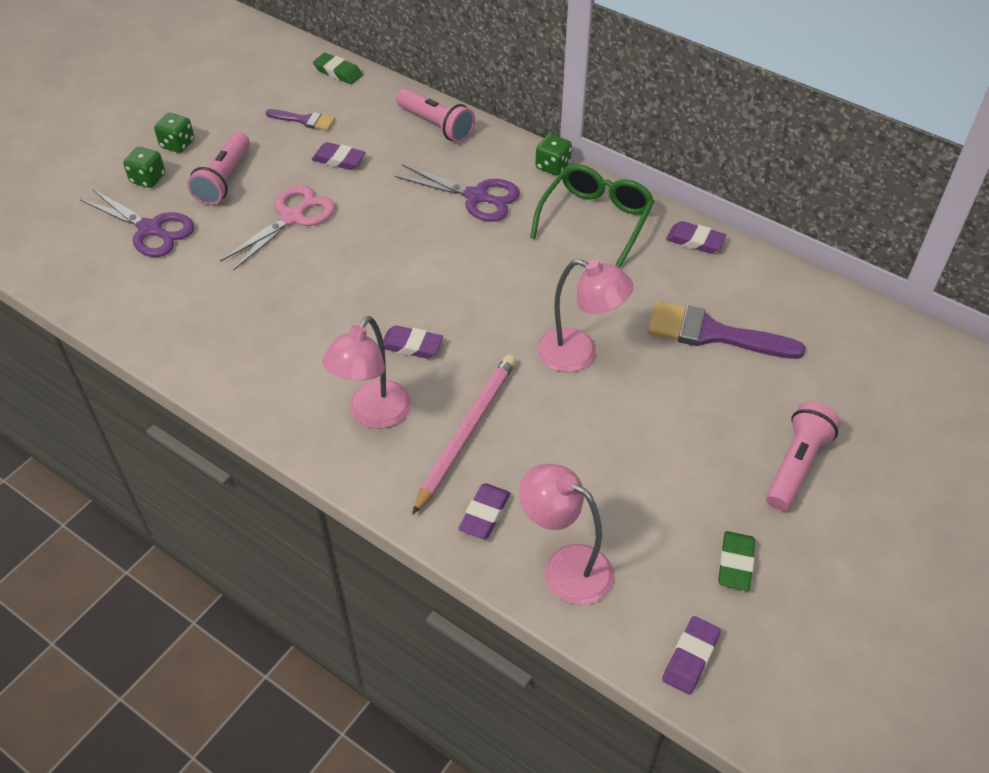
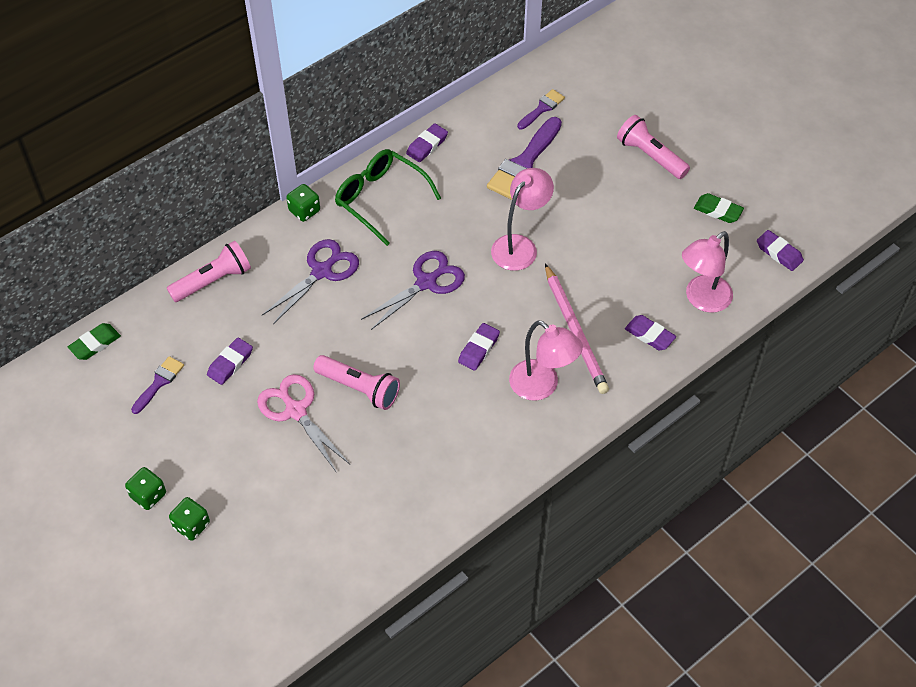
camera: 75 degrees left, 5 degrees up
purple scissors [80,189,194,257] -> purple scissors moved to [361,251,465,330]
pink flashlight [187,132,250,205] -> pink flashlight moved to [313,355,400,410]
pink pencil [412,354,516,515] -> pink pencil turned 150 degrees counterclockwise [545,264,609,394]
none -> purple brush [517,89,565,130]

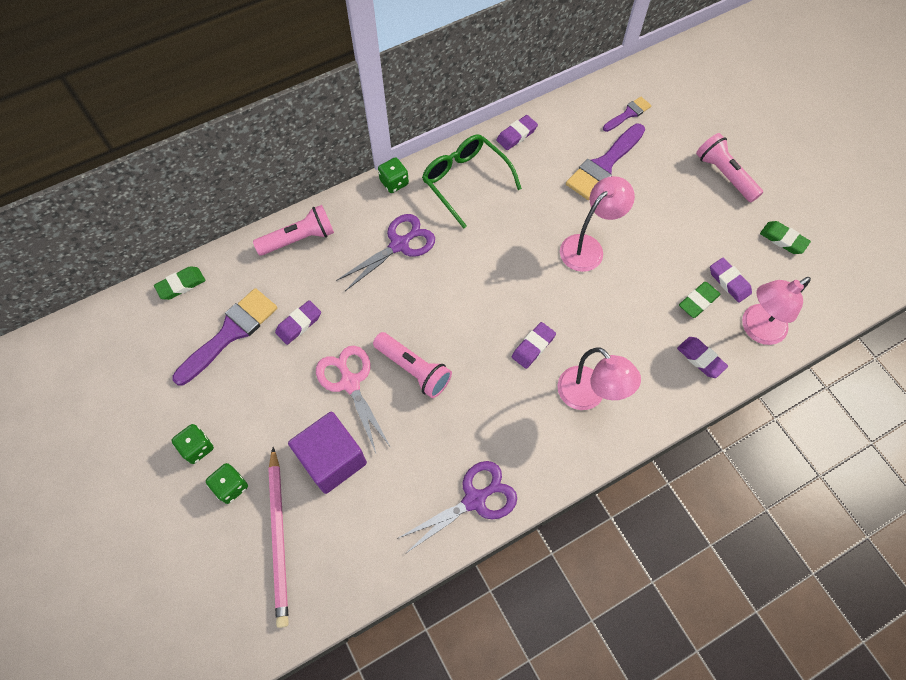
camera: 10 degrees right, 10 degrees up
purple brush [131,356,184,414] -> purple brush [172,288,277,386], size x1.83
purple scissors [361,251,465,330] -> purple scissors moved to [397,461,517,554]
pink pencil [545,264,609,394] -> pink pencil moved to [268,447,289,628]
purple eraser [757,230,804,271] -> purple eraser moved to [710,258,752,303]
none -> purple cube [288,412,367,494]
none -> green eraser [679,282,720,318]

